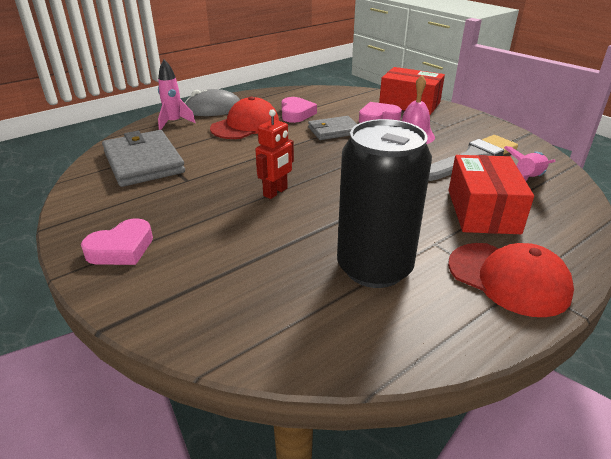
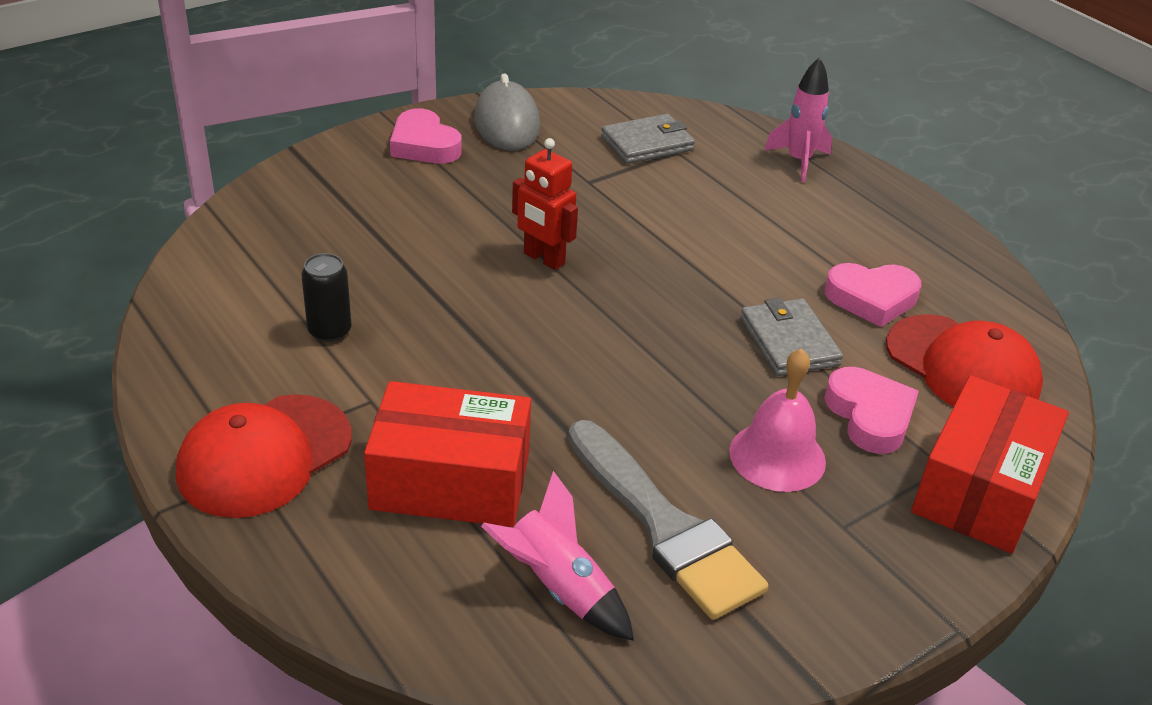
camera: 90 degrees right, 5 degrees up
grey wallet [102,130,185,187] -> grey wallet [601,114,695,164], size x0.60
grey mouse [185,89,240,116] -> grey mouse moved to [474,73,540,151]
red cap [210,96,279,139] -> red cap moved to [886,315,1043,407]
black can [337,119,432,288] -> black can [301,253,352,342], size x0.41

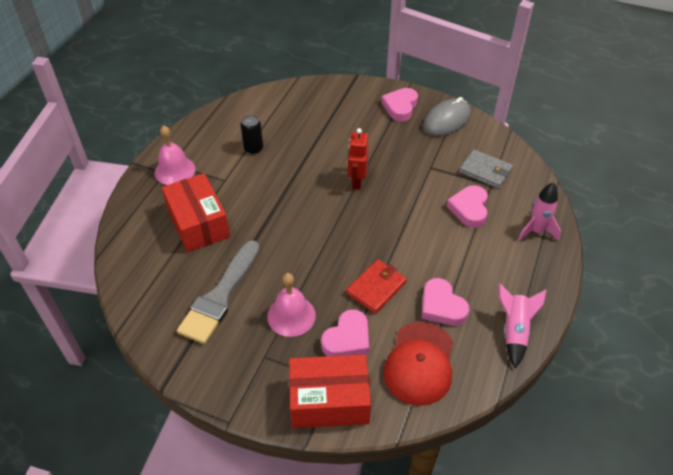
camera: 60 degrees right, 10 degrees up
red cap [176,394,352,518] -> pink bell [155,125,195,185]
pink rocket [481,471,634,641] -> pink rocket moved to [499,283,547,368]
grey wallet [740,298,843,376] -> red wallet [346,259,407,314]
none -> pink heart [446,185,488,228]

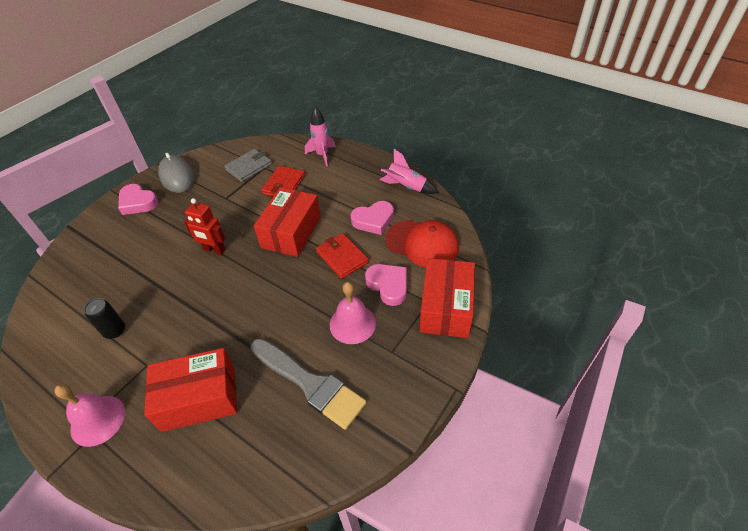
camera: 75 degrees left, 0 degrees up
pink heart [446,185,488,228] -> red wallet [261,166,305,196]
none -> red box [254,187,321,257]

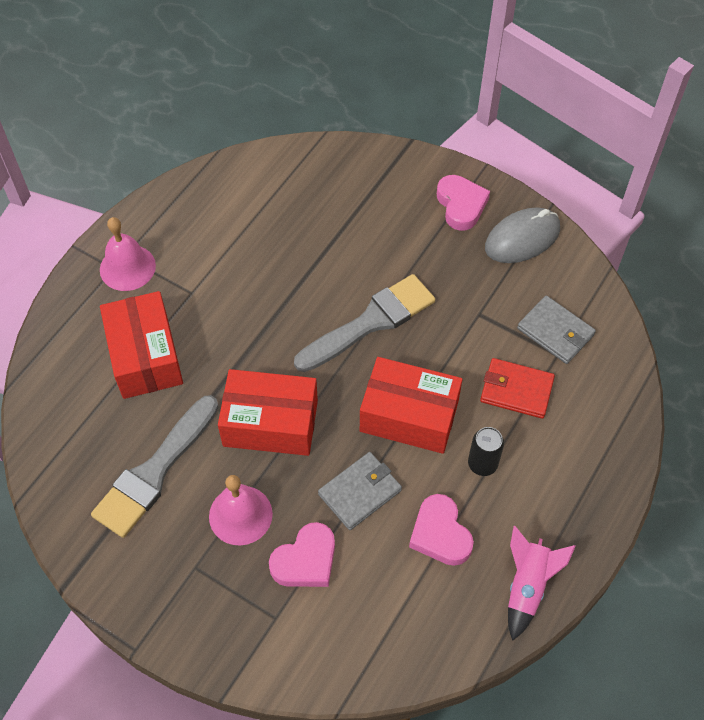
camera: 85 degrees right, 10 degrees up
black can [84,298,125,339] -> black can moved to [468,427,504,476]
pink heart [118,184,159,215] -> pink heart turned 135 degrees clockwise [437,175,490,231]
red robot [184,198,226,255] -> grey brush [294,274,435,372]
pink rocket [305,107,336,166] -> none
red wallet [316,233,369,279] -> grey wallet [318,452,402,530]
red cap [385,220,459,268] -> none
red box [420,258,475,338] -> red box moved to [218,369,318,456]

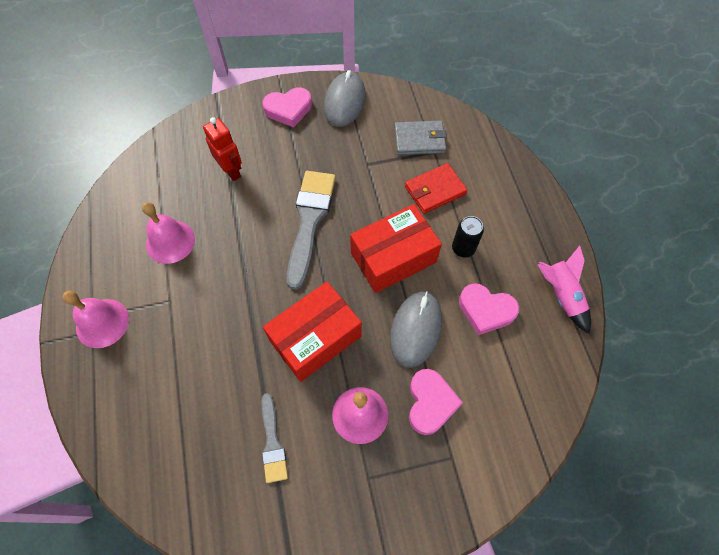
camera: 45 degrees left, 5 degrees up
grey brush [91,395,219,538] -> grey brush [261,393,288,483], size x0.55
red box [100,291,183,399] -> none
grey wallet [318,452,402,530] -> grey mouse [390,291,442,368]
pink heart [437,175,490,231] -> pink heart turned 135 degrees clockwise [263,87,312,127]
none -> pink bell [142,202,195,264]
none -> red robot [203,117,242,181]

